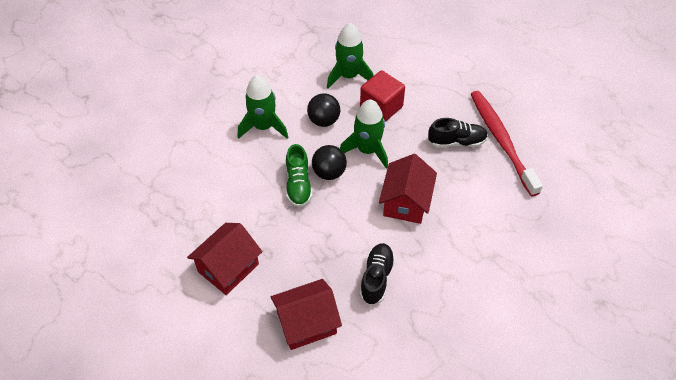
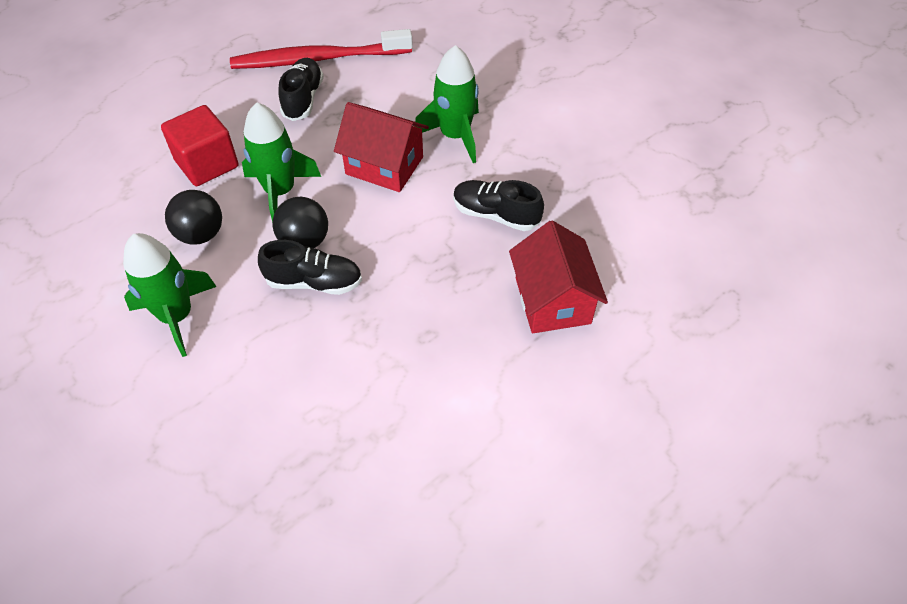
camera: 80 degrees left, 0 degrees up
red house [187,223,263,295] -> none
green shoe [286,144,313,207] -> black shoe [258,240,362,295]
green rocket [327,23,374,88] -> green rocket moved to [415,45,479,163]

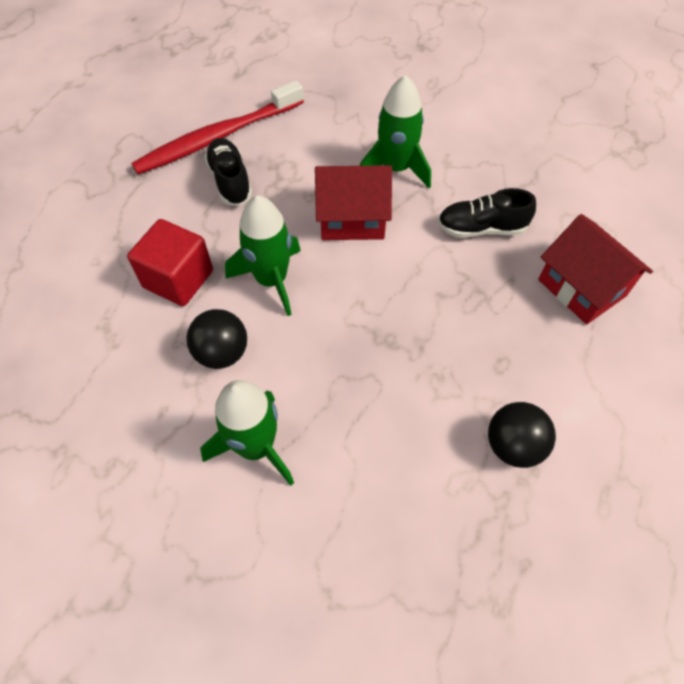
camera: 25 degrees left, 5 degrees up
black shoe [258,240,362,295] -> none
black ball [272,197,328,248] -> black ball moved to [488,402,556,468]

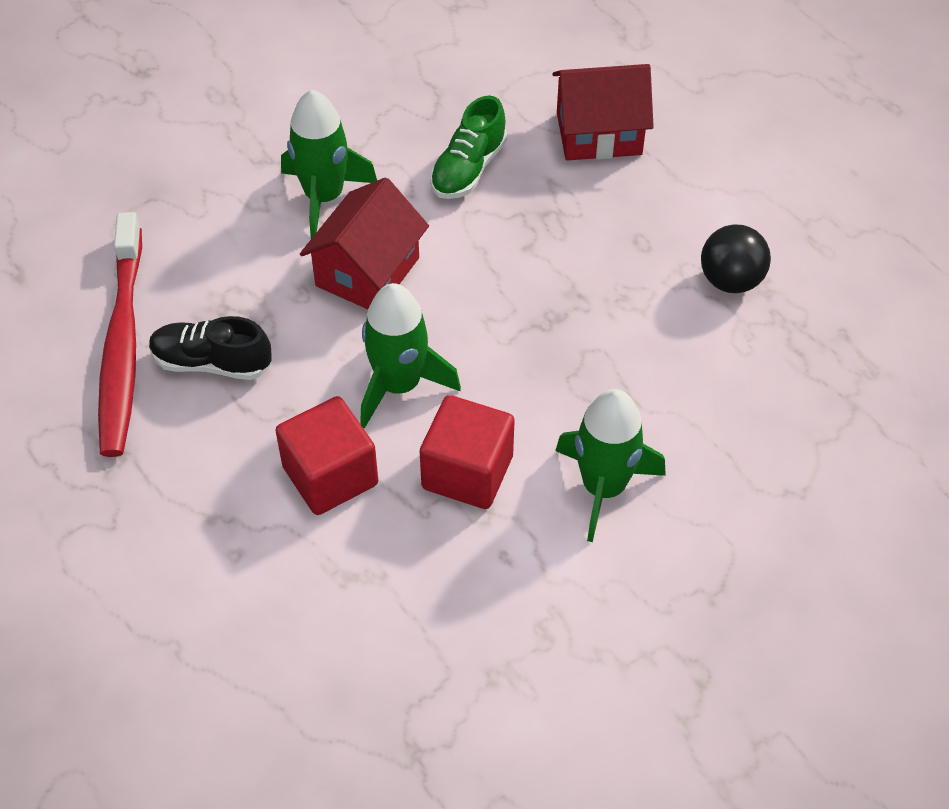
camera: 60 degrees left, 5 degrees down
black ball [186,309,247,369] -> red cube [420,395,515,509]
black shoe [438,188,536,238] -> green shoe [430,96,507,199]

